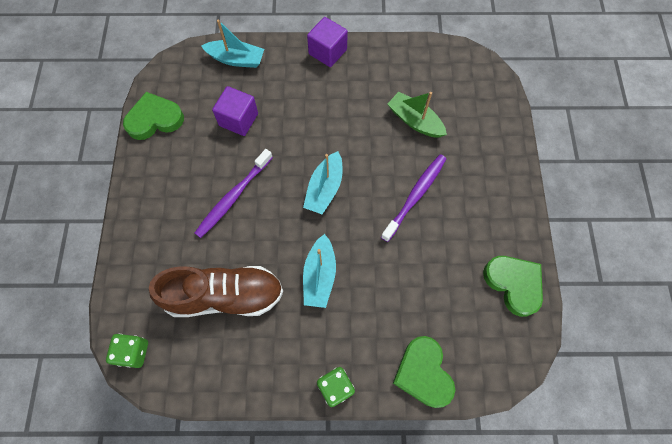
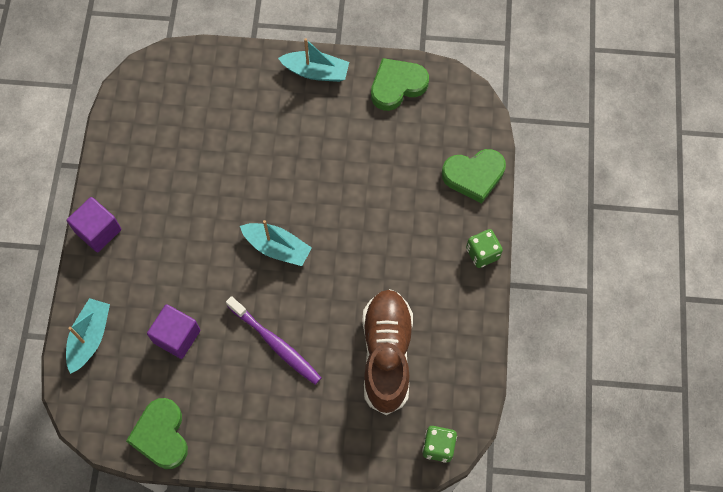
camera: 85 degrees left, 0 degrees up
turquoise boat [303,234,336,308] -> turquoise boat moved to [278,38,349,82]
purple toothbrush [381,154,446,242] -> none
green boat [387,92,447,138] -> none

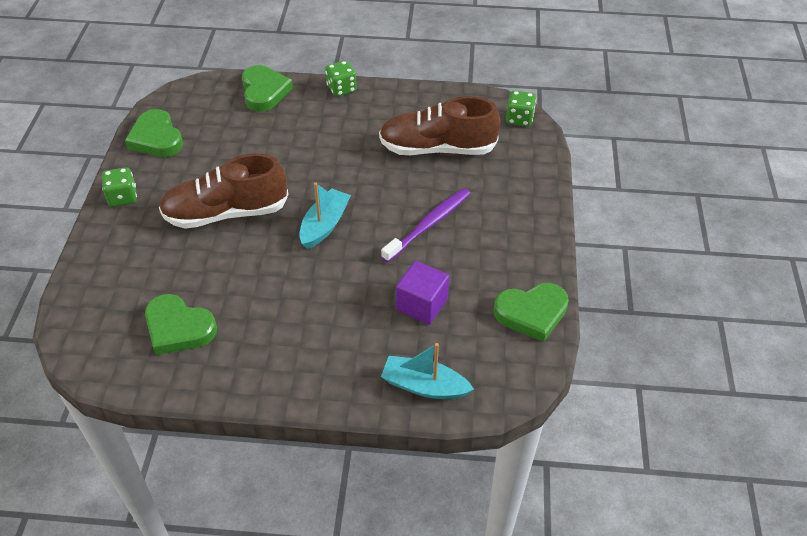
camera: 90 degrees left, 20 degrees down
purple cube [67,197,121,252] -> none
turquoise boat [278,38,349,82] -> green dice [102,167,137,207]
none -> green heart [145,294,217,355]
none -> brown shoe [159,153,289,229]

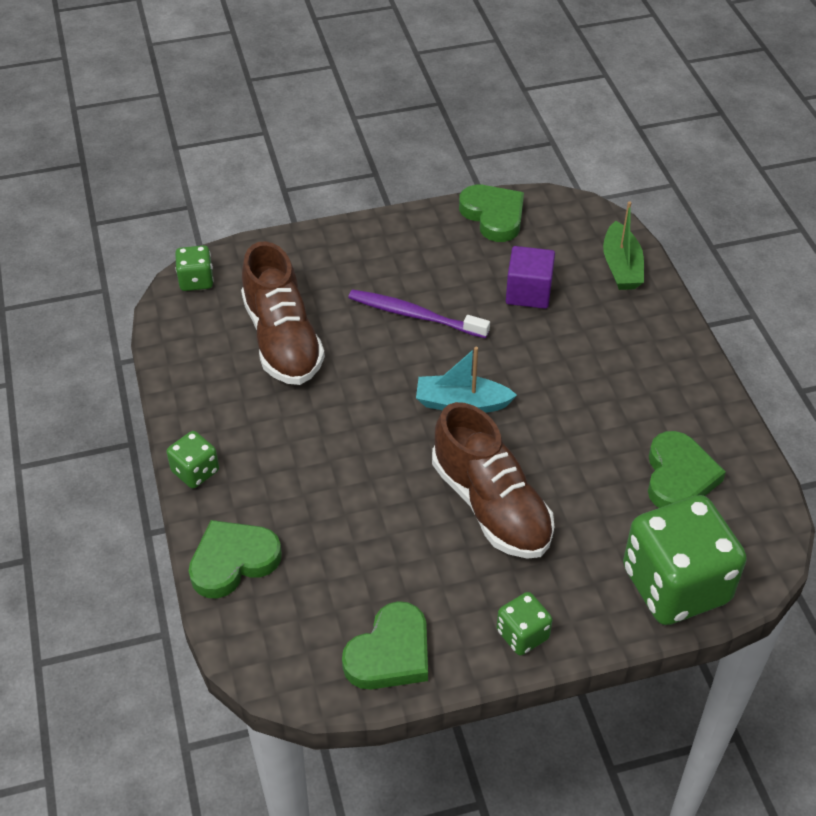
camera: 110 degrees left, 0 degrees up
turquoise boat [381,343,474,399] -> green boat [603,201,644,290]
none -> green dice [623,495,747,625]

